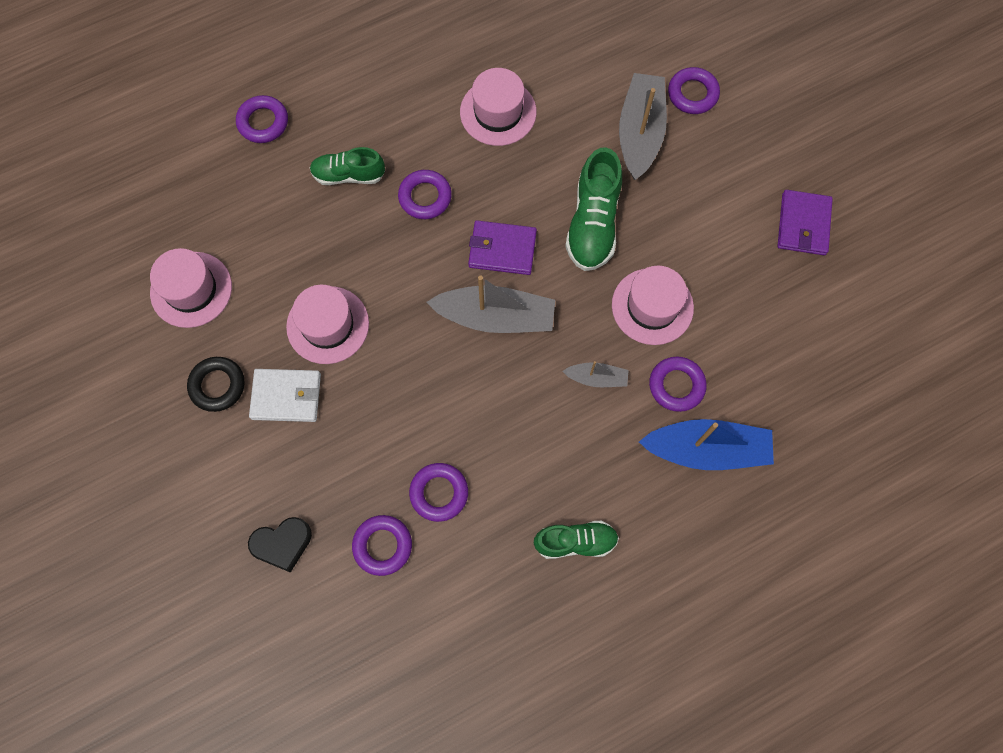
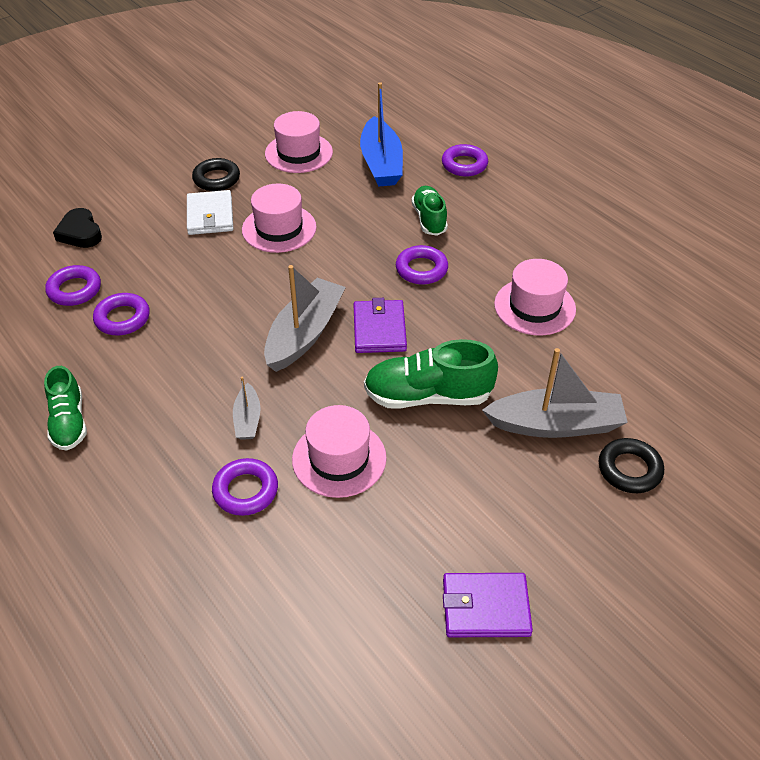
camera: 80 degrees right, 25 degrees down
grey boat [426,275,555,333] -> grey boat turned 150 degrees counterclockwise [264,265,346,372]
blue boat [639,419,774,470] -> blue boat moved to [360,82,403,187]
purple ring [668,67,720,114] -> black ring [599,438,664,493]

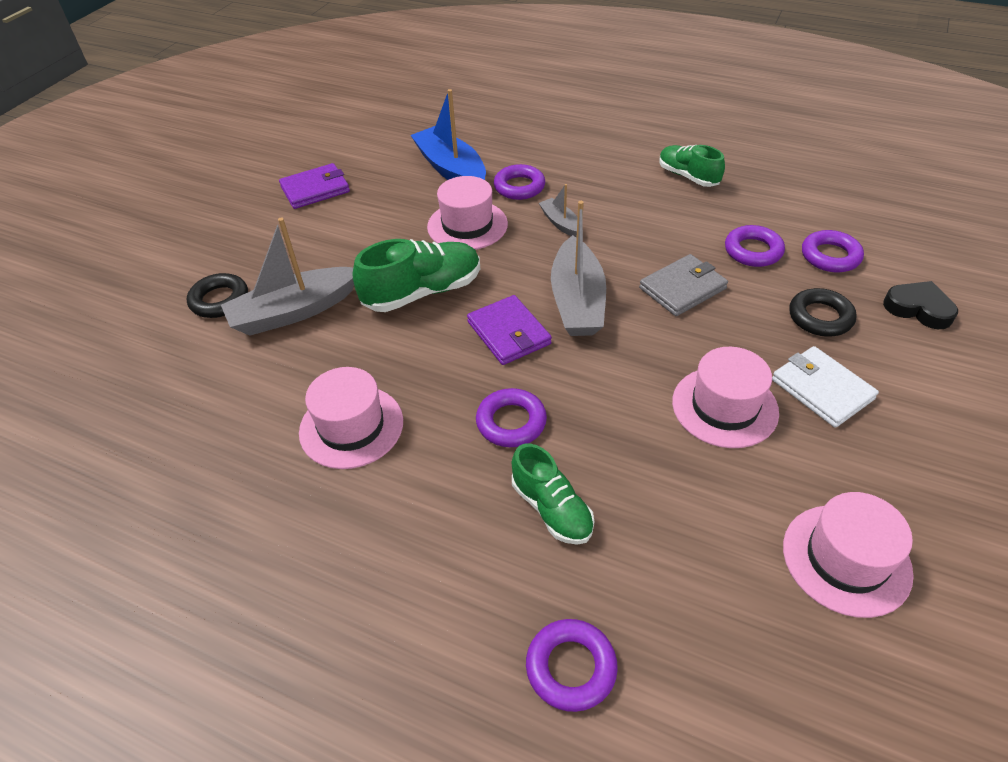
camera: 155 degrees right, 0 degrees up
black ring [192,158,240,191] -> black ring moved to [789,288,857,337]
blue boat [360,82,403,187] -> blue boat moved to [411,89,486,180]
none -> grey wallet [639,254,728,316]

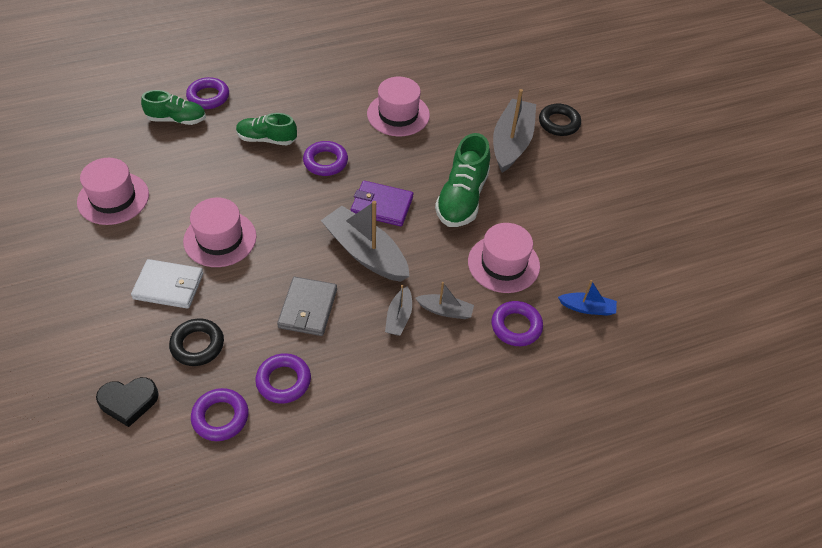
camera: 130 degrees right, 5 degrees up
purple wallet [279,163,350,209] -> none
blue boat [411,89,486,180] -> blue boat [558,280,617,316], size x0.51
green shoe [659,145,725,187] -> green shoe moved to [141,90,206,125]
none -> grey boat [385,285,412,336]

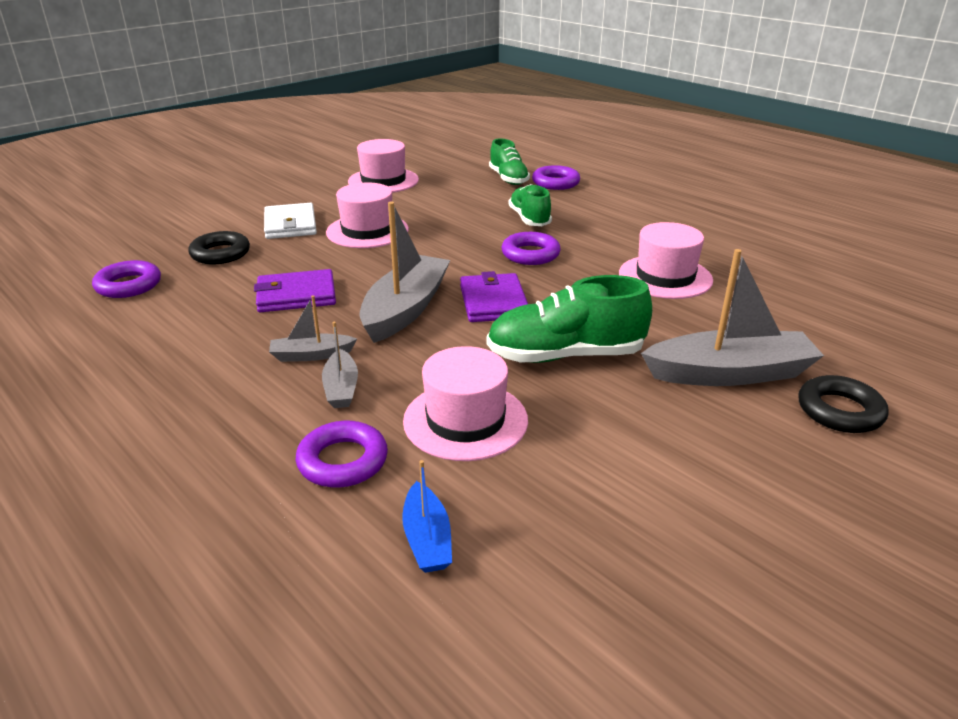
camera: 70 degrees right, 20 degrees down
black heart [96,377,159,427] -> none
purple ring [255,353,311,404] -> none
grey wallet [277,277,337,336] -> purple wallet [254,269,336,312]

